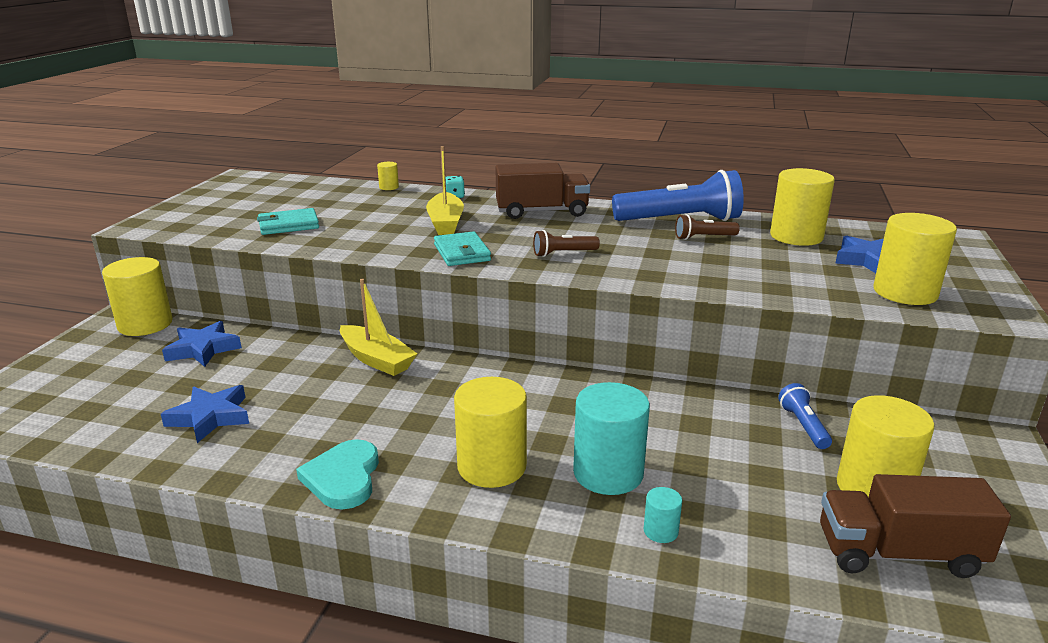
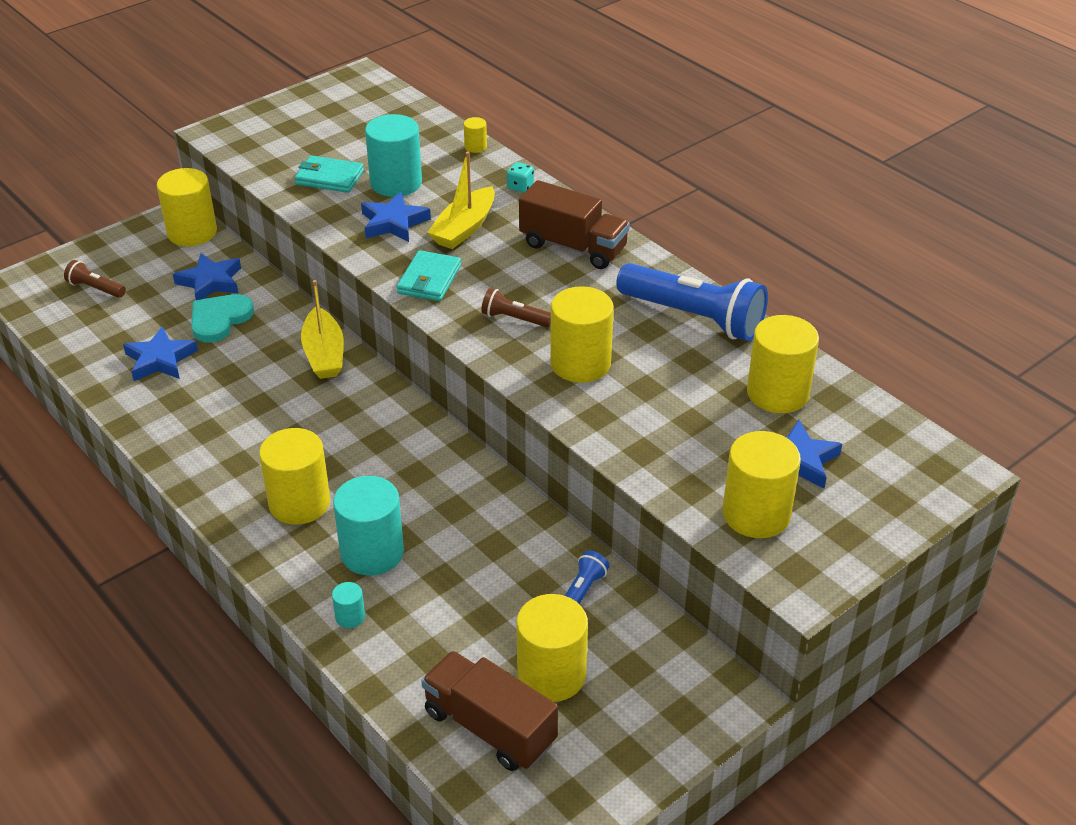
camera: 35 degrees right, 15 degrees up
turquoise heart [296,439,379,509] -> turquoise heart moved to [191,294,254,342]
brown flashlight [675,214,740,240] -> brown flashlight moved to [64,260,126,298]
none -> blue star [361,192,431,242]
none -> turquoise cylinder [365,114,422,197]
none -> yellow cylinder [550,286,614,383]

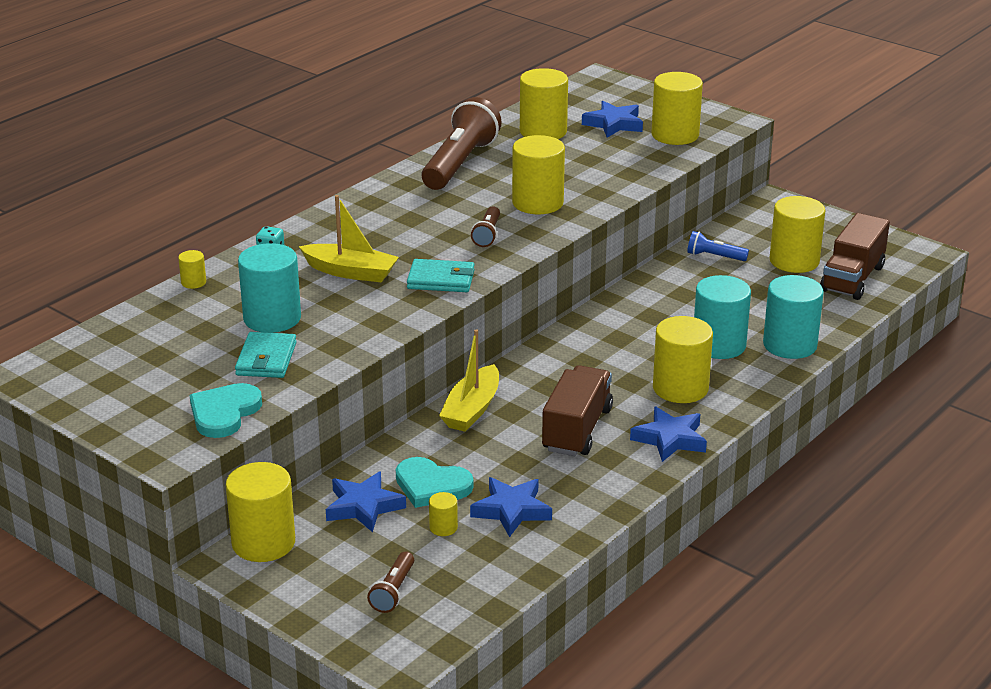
camera: 100 degrees left, 10 degrees down
yellow boat [301,280,344,379] -> yellow boat turned 135 degrees clockwise [439,329,499,432]
turquoise cylinder [332,582,365,628] -> turquoise cylinder [763,275,824,359], size x2.23
blue star [361,192,431,242] -> blue star moved to [630,406,707,462]
brown truck [519,180,630,269] -> brown truck moved to [542,365,613,456]
blue flashlight [616,263,768,341] -> brown flashlight [422,97,502,190]
none -> turquoise heart [190,383,262,438]
none -> yellow cylinder [429,492,458,536]

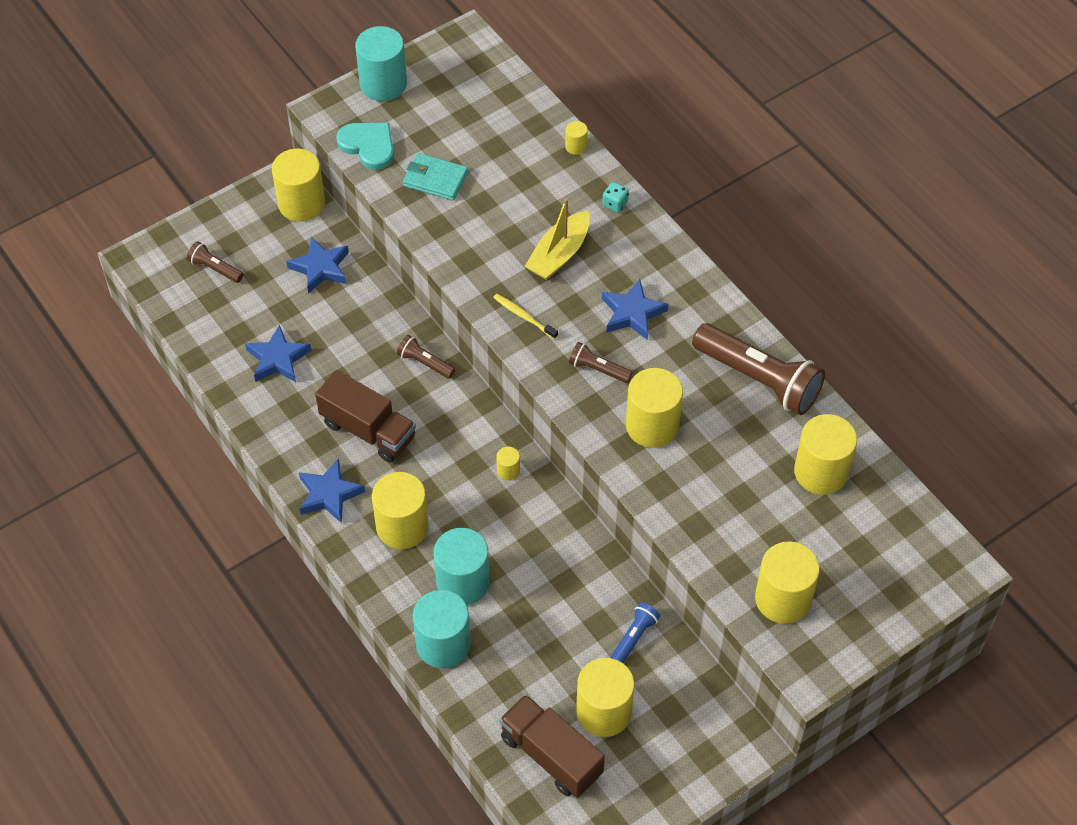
camera: 105 degrees right, 25 degrees up
turquoise cylinder [238,243,301,333] -> turquoise cylinder moved to [355,26,407,101]
turquoise heart [396,457,474,508] -> none
turquoise wallet [407,259,475,292] -> yellow toothbrush [493,294,558,339]
yellow cylinder [429,492,458,536] -> yellow cylinder moved to [496,447,520,481]
yellow boat [439,329,499,432] -> brown flashlight [397,335,455,379]
blue star [582,101,643,138] -> blue star moved to [602,279,668,340]

